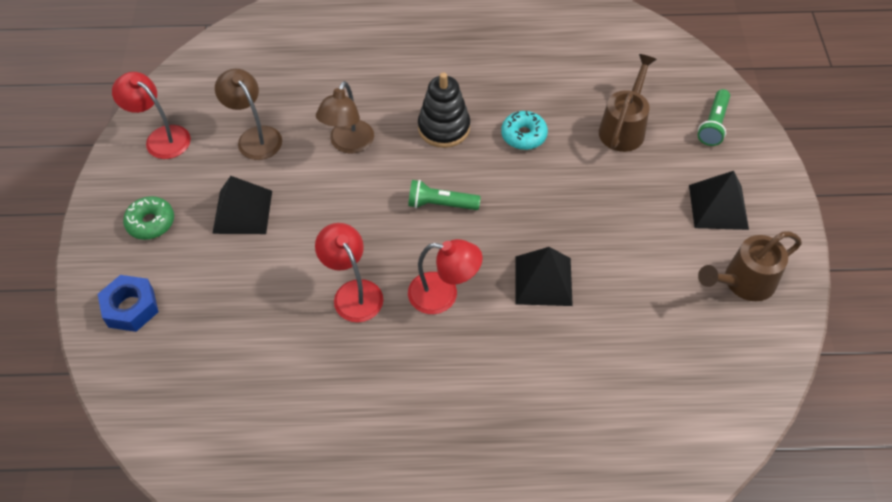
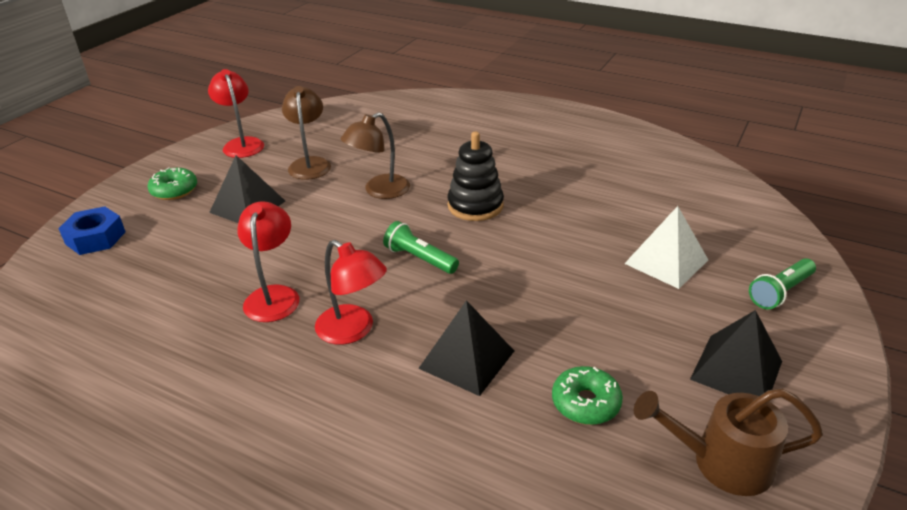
camera: 30 degrees right, 20 degrees down
turquoise donut [501,111,548,150] -> none
brown watering can [599,54,657,152] -> white pyramid [624,206,708,289]
none -> green donut [552,366,623,425]

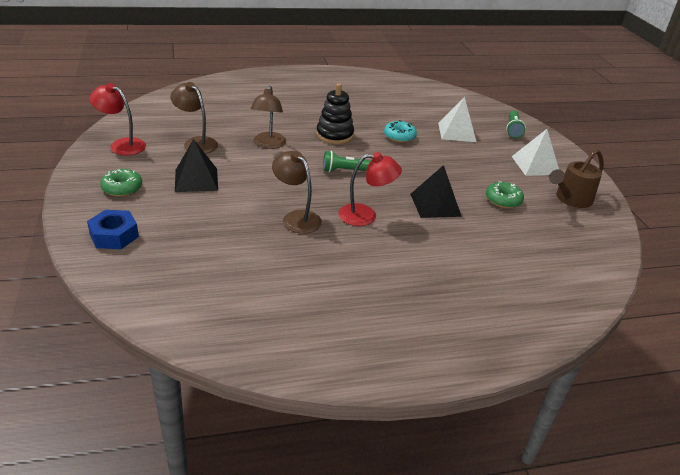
camera: 45 degrees left, 0 degrees up
red lamp [237,201,299,322] -> brown lamp [272,151,322,234]
black pyramid [690,310,782,396] -> white pyramid [512,129,559,176]
none -> turquoise donut [384,120,417,143]

